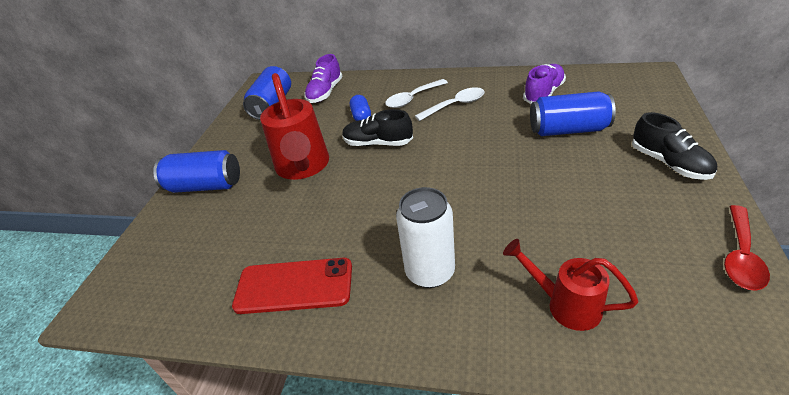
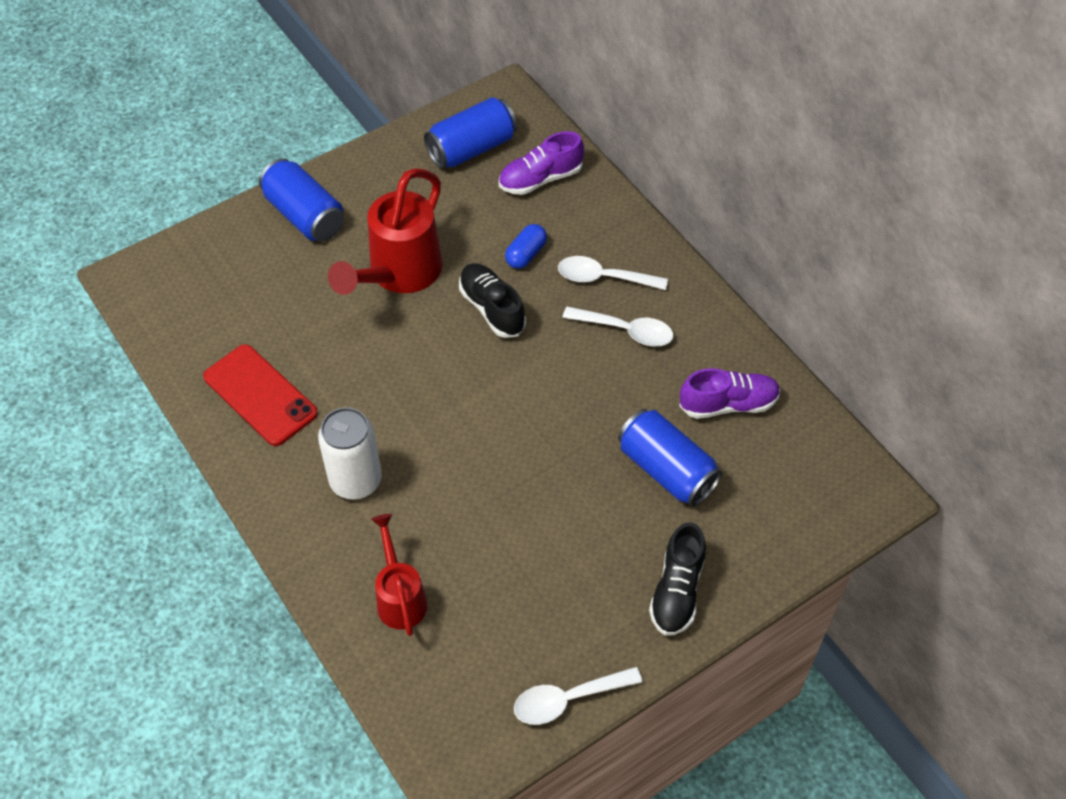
camera: 40 degrees right, 15 degrees up
red spoon [724,205,770,291] -> white spoon [514,667,642,725]

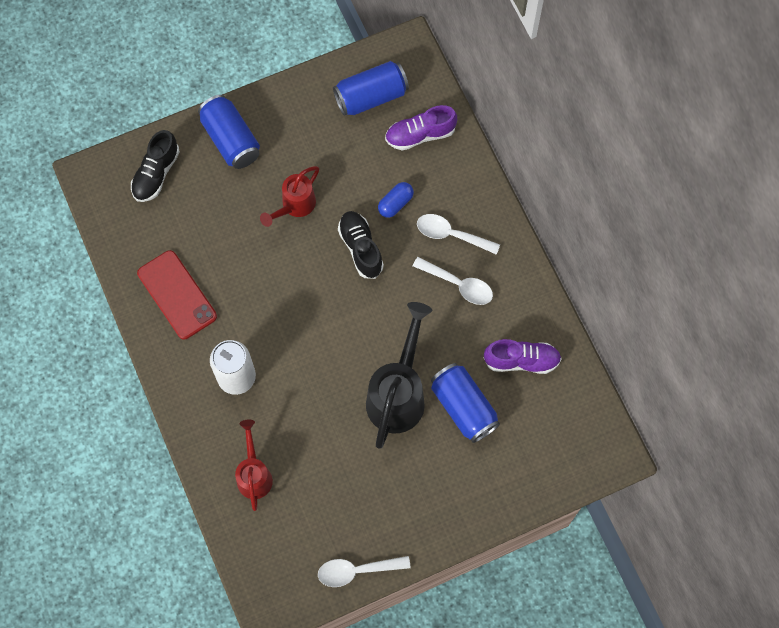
camera: 10 degrees right, 15 degrees up
red watering can [328,168,442,295] -> red watering can [260,166,319,227], size x0.60
black shoe [649,522,706,636] -> black shoe moved to [131,130,180,202]
none -> black watering can [366,302,432,449]

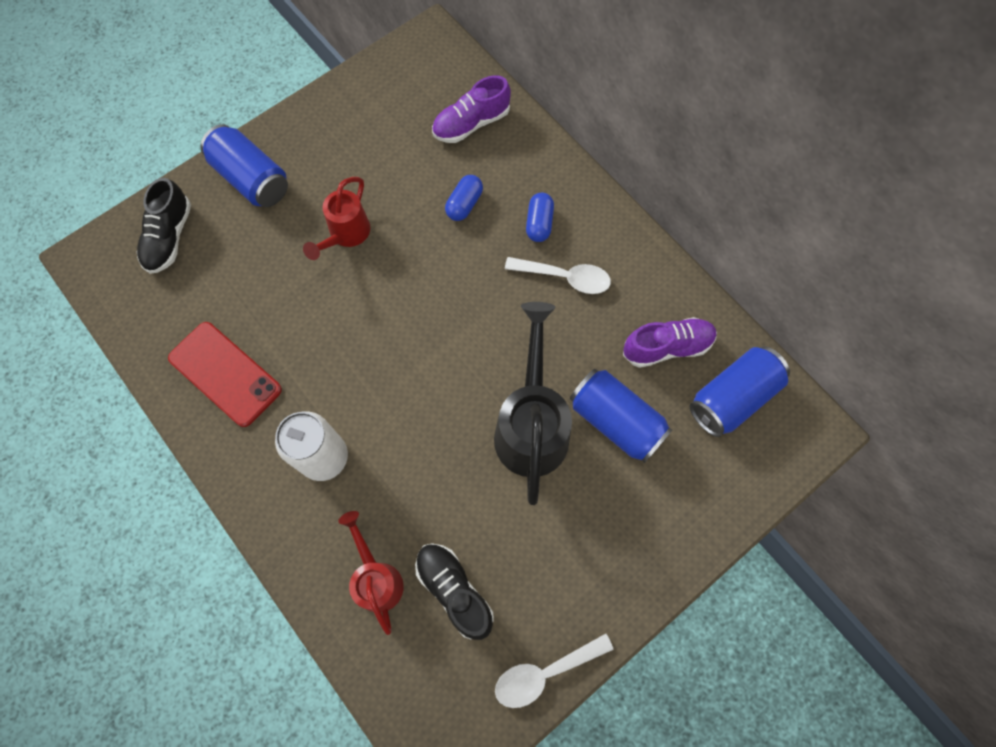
camera: 15 degrees left, 0 degrees up
blue can [333,61,409,116] -> blue can moved to [689,346,790,437]
black shoe [338,211,384,279] -> black shoe moved to [415,543,494,640]
white spoon [417,214,500,255] -> blue capsule [526,193,554,242]

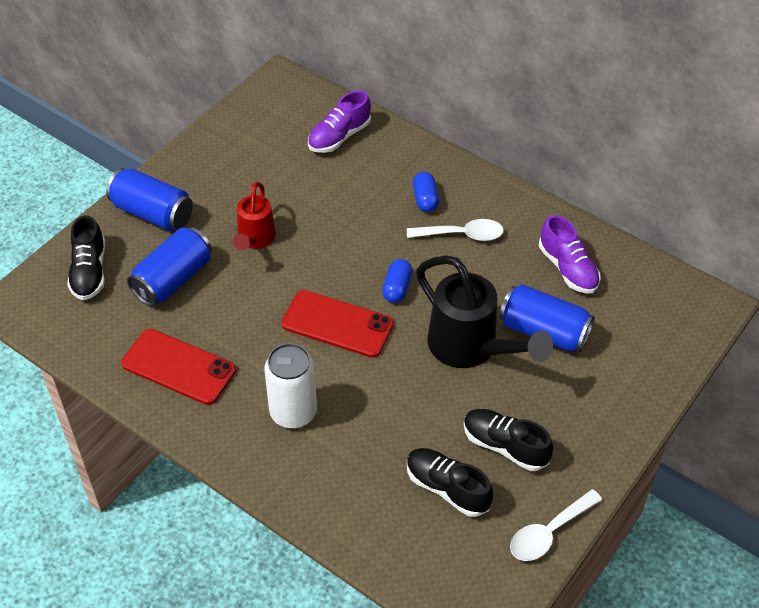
camera: 15 degrees left, 20 degrees down
red watering can [338,511,404,635] -> none
blue capsule [445,175,483,221] -> blue capsule moved to [382,259,412,303]
black watering can [494,302,572,505] -> black watering can turned 150 degrees clockwise [416,256,553,368]
purple shoe [623,317,717,368] -> purple shoe turned 90 degrees clockwise [539,215,600,293]
blue can [689,346,790,437] -> blue can moved to [127,227,212,307]
none -> red phone [281,290,394,358]
none -> black shoe [464,409,553,471]

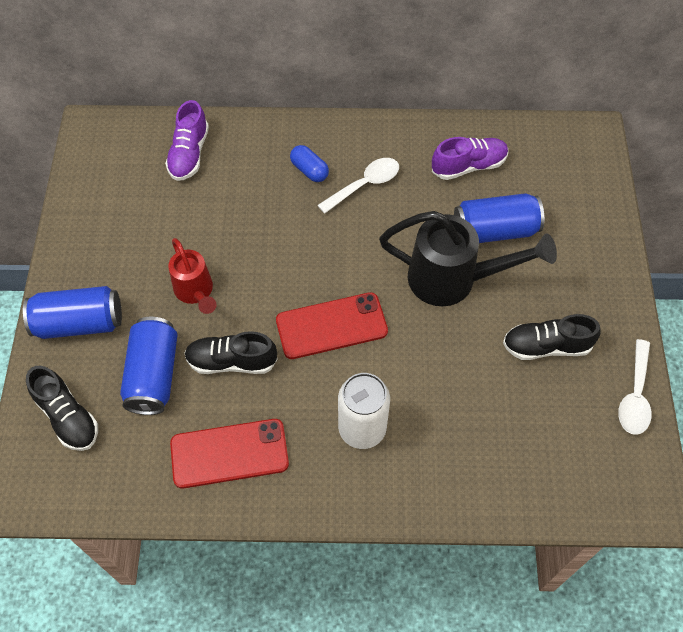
camera: 35 degrees left, 10 degrees up
blue capsule [382,259,412,303] -> none
black shoe [407,448,493,517] -> black shoe moved to [184,331,278,374]
purple shoe [539,215,600,293] -> purple shoe turned 45 degrees counterclockwise [432,137,508,180]

